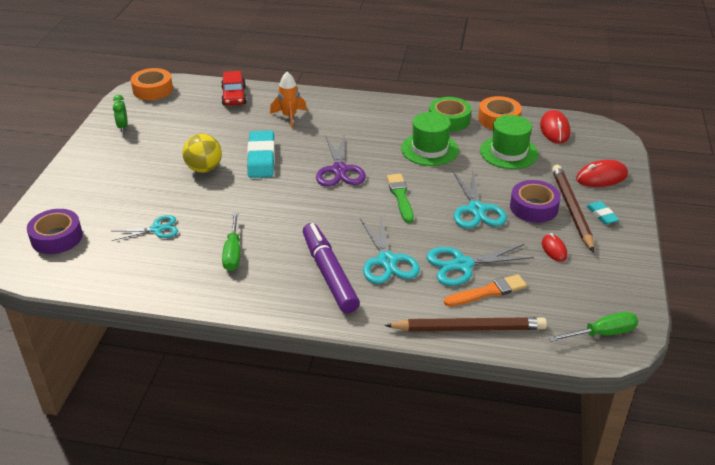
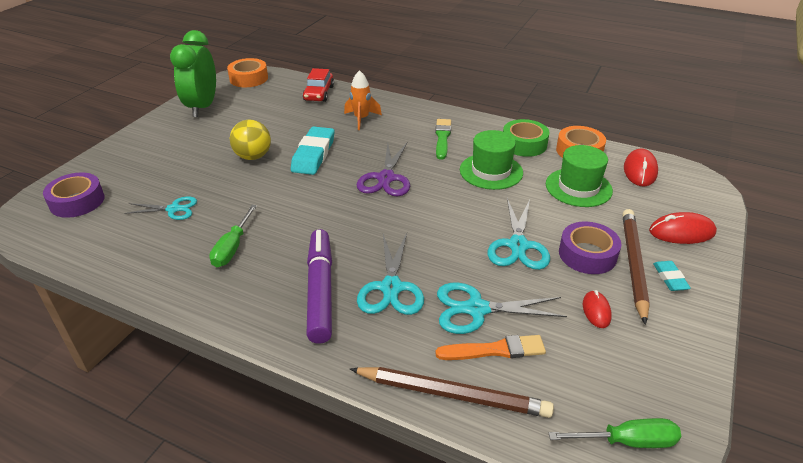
camera: 15 degrees right, 0 degrees up
green clock [113,95,128,132] -> green clock [170,30,216,117], size x2.30
green brush [387,174,414,223] -> green brush moved to [435,119,451,160]

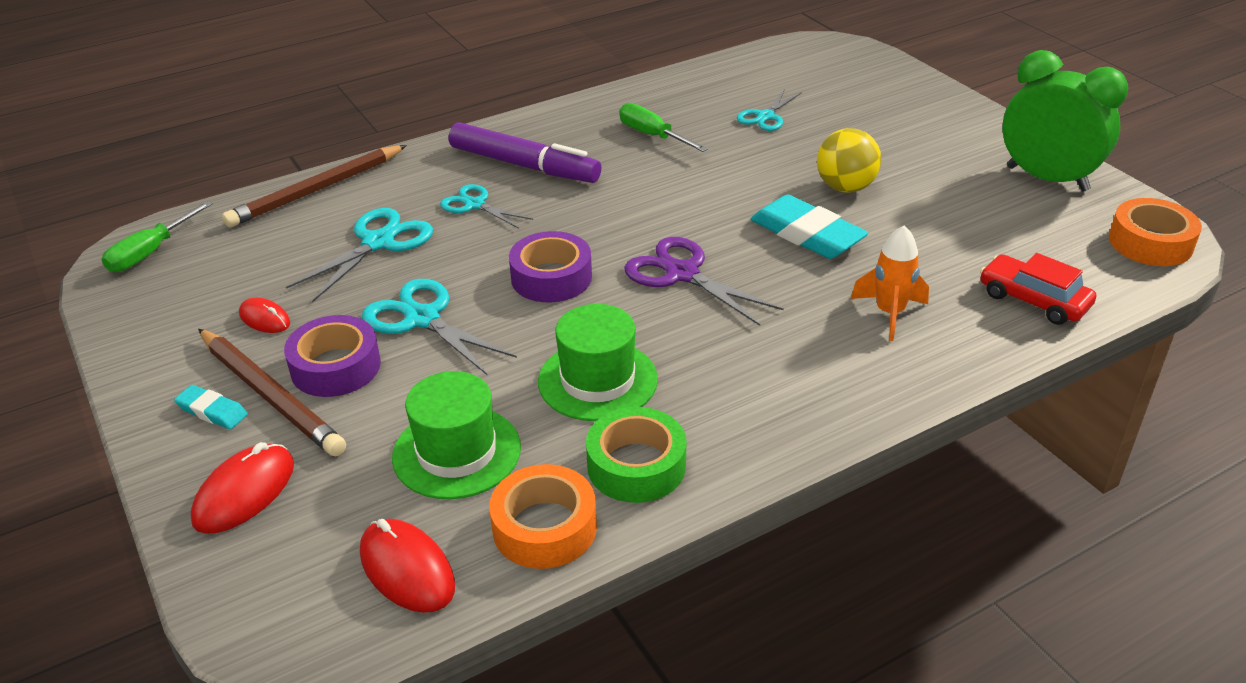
camera: 125 degrees right, 0 degrees up
purple tape [43,173,105,218] -> purple tape moved to [509,231,592,302]
turquoise scissors [357,233,424,315] -> turquoise scissors [440,184,533,229], size x0.65
green brush [435,119,451,160] -> none
orange brush [435,335,546,360] -> none

